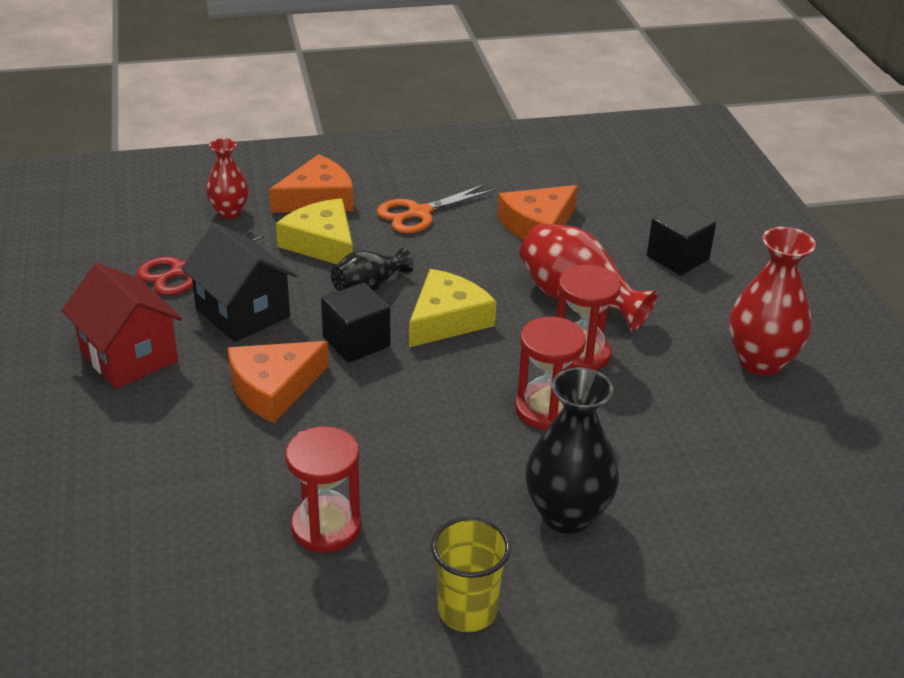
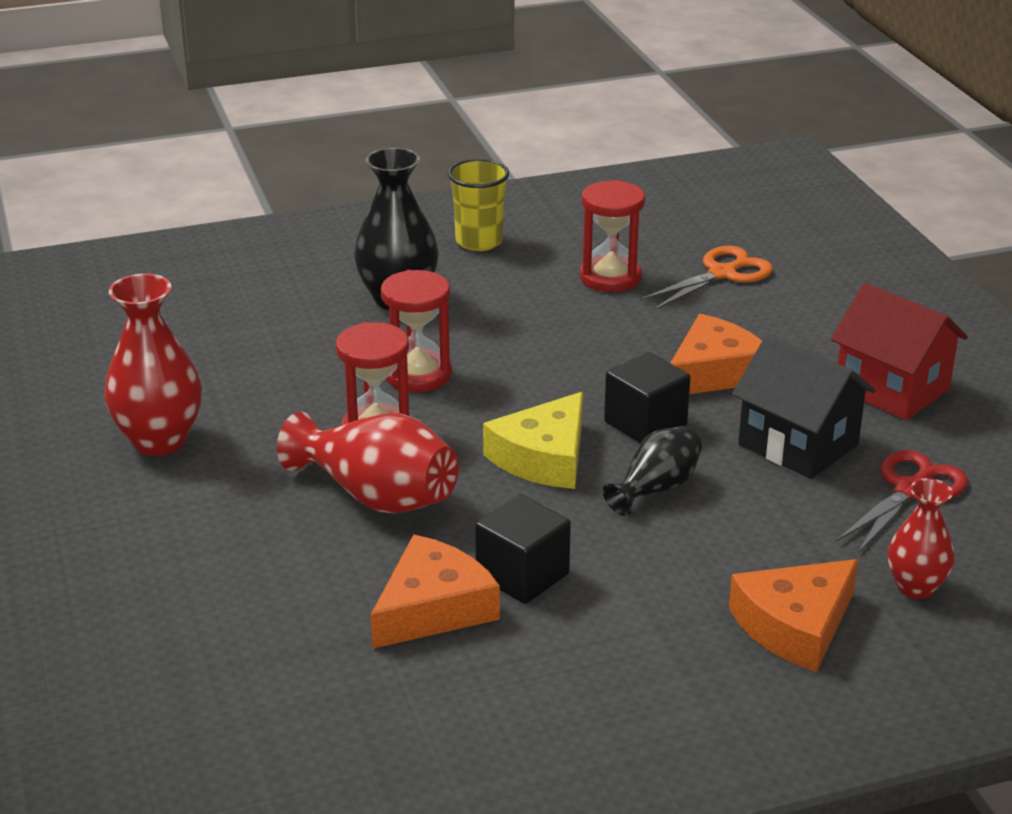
camera: 175 degrees right, 5 degrees down
yellow cheese [276,198,353,264] -> none
orange scissors [377,184,495,234] -> orange scissors moved to [640,246,773,310]
black cube [647,204,716,275] -> black cube moved to [475,494,571,604]

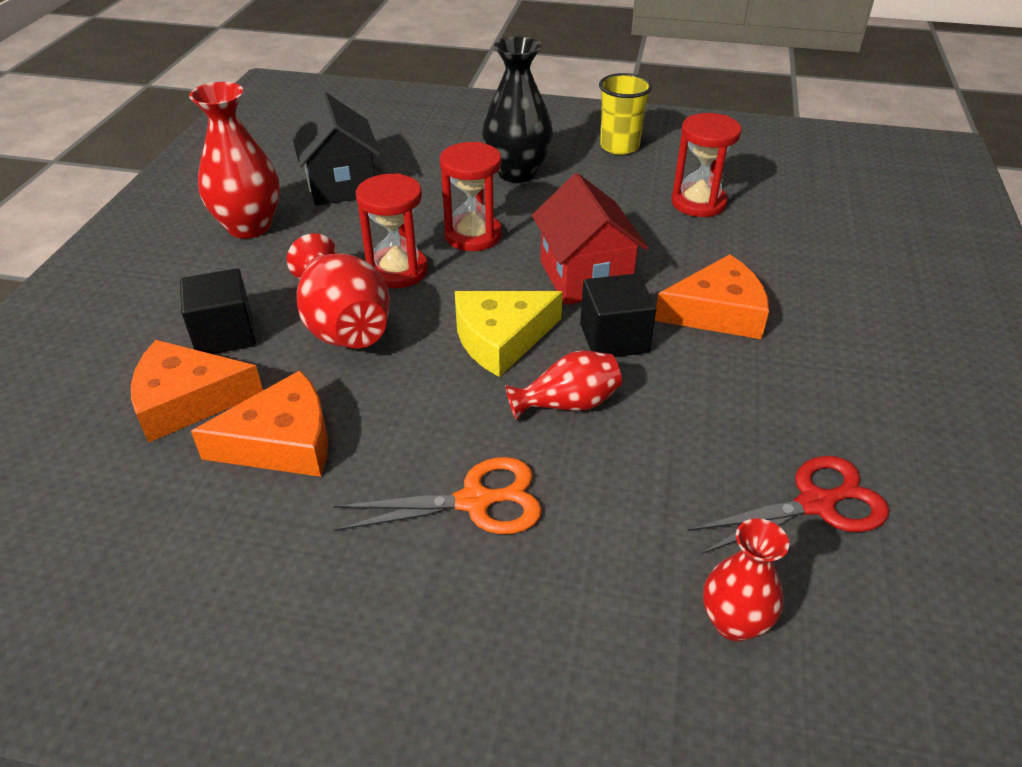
camera: 30 degrees right, 10 degrees up
black cube [475,494,571,604] -> black cube moved to [180,268,256,354]
black vase [602,426,702,516] -> red vase [505,350,622,421]
orange scissors [640,246,773,310] -> orange scissors moved to [334,457,542,534]
orange cheese [729,559,858,672] -> orange cheese moved to [131,340,263,443]
black house [732,334,876,479] -> black house moved to [291,92,381,206]
red house [831,283,968,420] -> red house moved to [532,173,648,305]

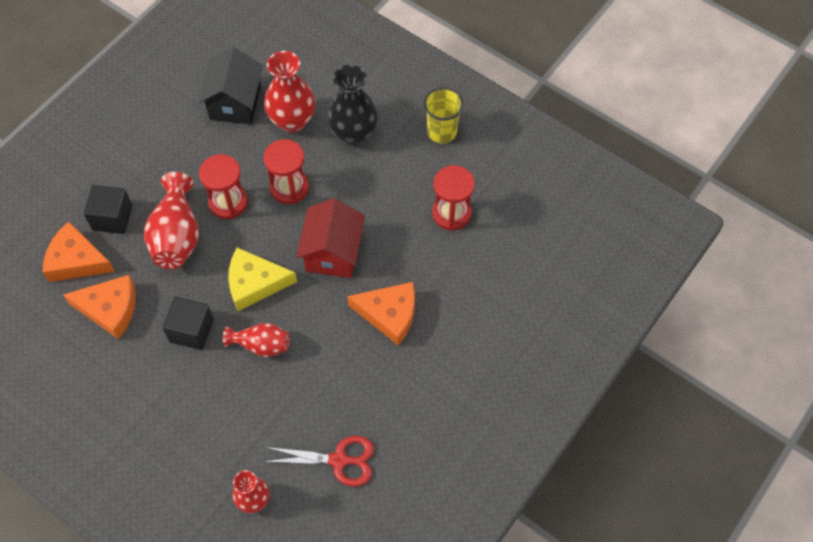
camera: 25 degrees right, 20 degrees up
red vase [189,82,280,239] -> red vase moved to [264,51,315,133]
orange scissors [334,457,542,534] -> none
black cube [580,273,656,357] -> black cube moved to [163,297,214,350]

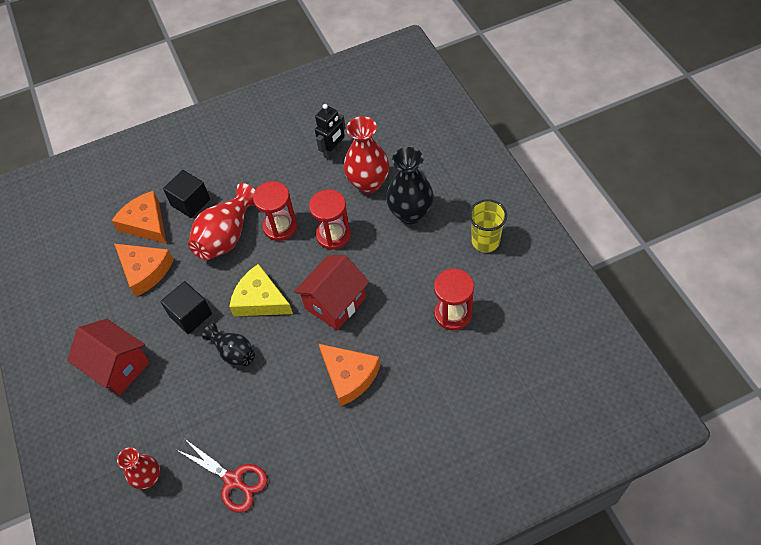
camera: 35 degrees right, 5 degrees down
black house [198,47,263,125] -> black robot [315,104,346,160]
red vase [223,323,290,357] -> black vase [202,324,255,366]
none -> red house [67,319,150,396]

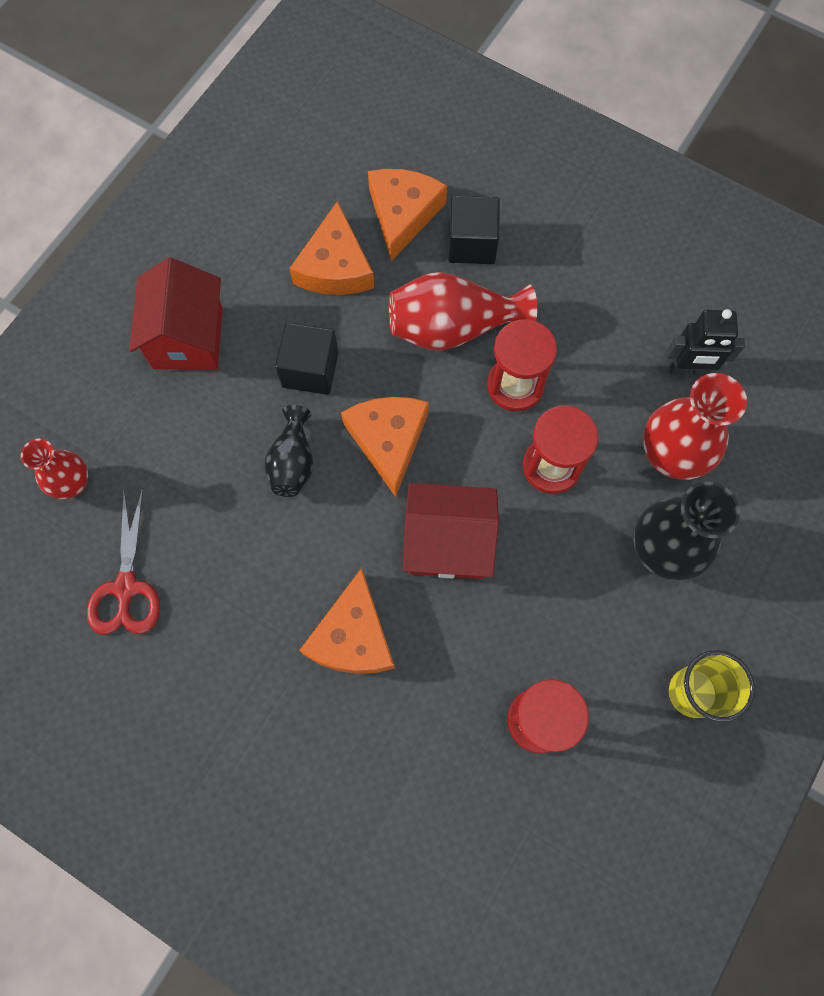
camera: 50 degrees right, 15 degrees up
yellow cheese [229,264,293,316] -> orange cheese [341,397,429,497]

